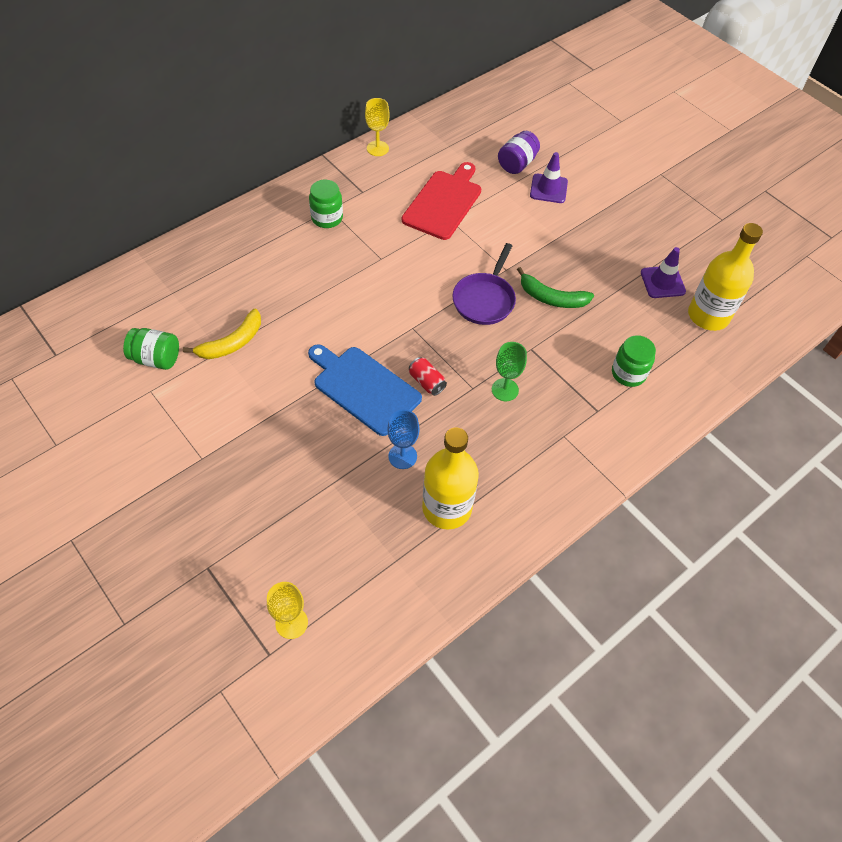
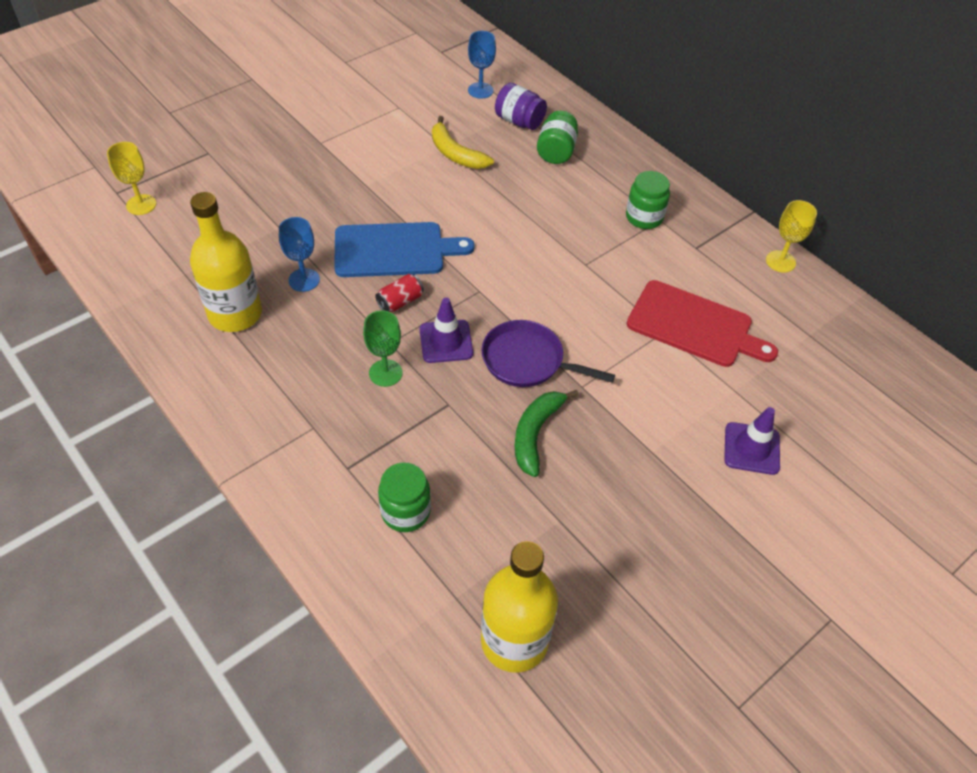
camera: 90 degrees right, 5 degrees down
green jar [123,328,179,370] -> green jar moved to [537,111,578,164]
blue cutting board [308,344,422,436] -> blue cutting board turned 45 degrees clockwise [334,222,475,277]
purple jar [498,131,540,174] -> purple jar moved to [495,83,547,130]
purple traffic cone [641,247,686,298] -> purple traffic cone moved to [420,298,473,363]
none -> blue goblet [468,31,496,99]

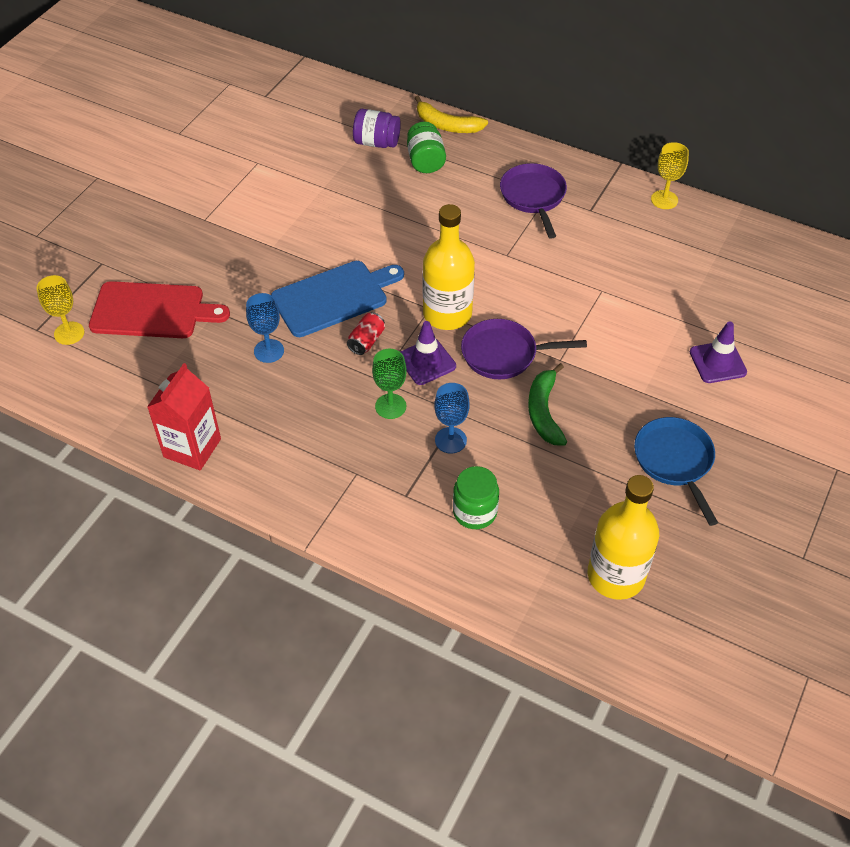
camera: 20 degrees left, 0 degrees up
yellow bottle [190,192,262,332] -> yellow bottle moved to [423,204,475,330]
yellow banana [432,116,494,169] -> yellow banana moved to [415,96,488,133]
blue goblet [468,31,496,99] -> blue goblet moved to [434,383,470,454]
green jar [626,171,670,229] -> purple pan [500,163,567,239]
red cutting board [627,280,778,367] -> red cutting board moved to [89,281,230,338]
none -> red carton [147,363,221,470]
none -> blue pan [634,417,718,526]

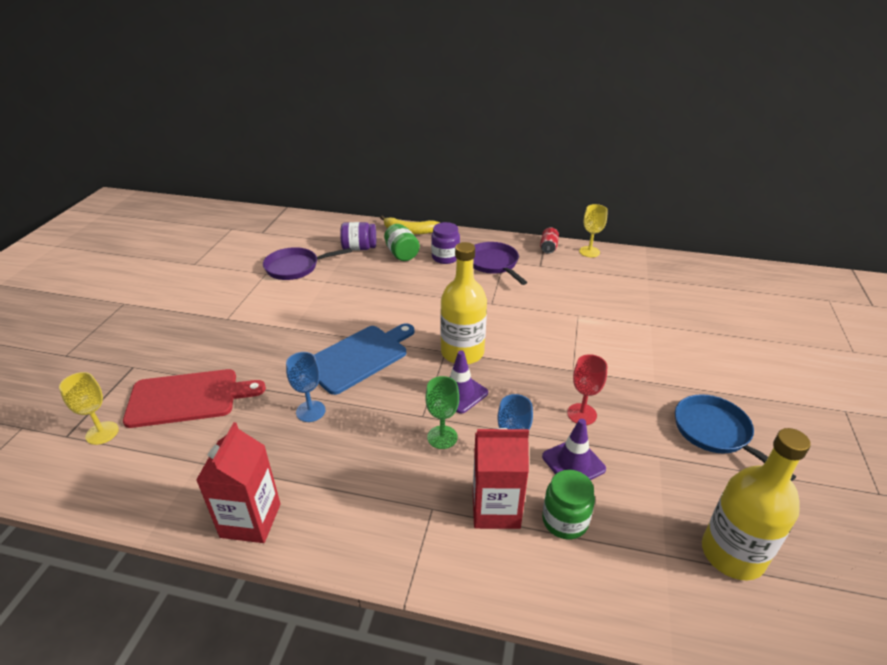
camera: 15 degrees left, 15 degrees down
red can [347,312,385,355] -> red can moved to [540,227,559,254]
purple pan [461,319,587,379] -> purple pan moved to [263,247,352,280]
green banana [528,363,567,446] -> red goblet [567,354,608,425]
purple traffic cone [690,321,747,383] -> purple traffic cone moved to [542,419,606,480]
none -> purple jar [431,222,460,264]
none -> red carton [473,428,529,529]

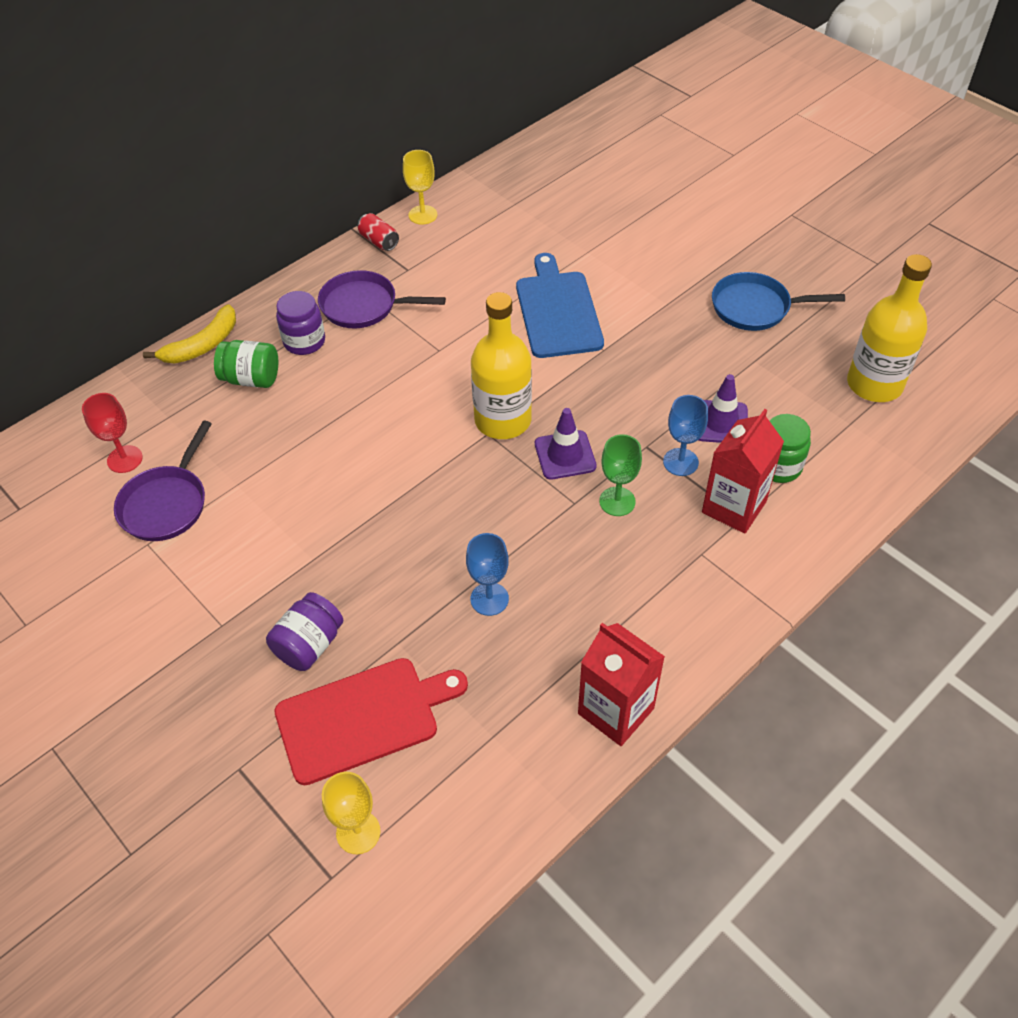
camera: 55 degrees left, 15 degrees up
red cutting board [123,369,266,428] -> red cutting board turned 45 degrees clockwise [275,658,468,785]
blue cutting board [314,323,414,395] -> blue cutting board moved to [516,253,604,358]
purple jar [340,222,376,250] -> purple jar moved to [266,592,343,671]
red goblet [567,354,608,425] -> red goblet moved to [82,393,143,473]

